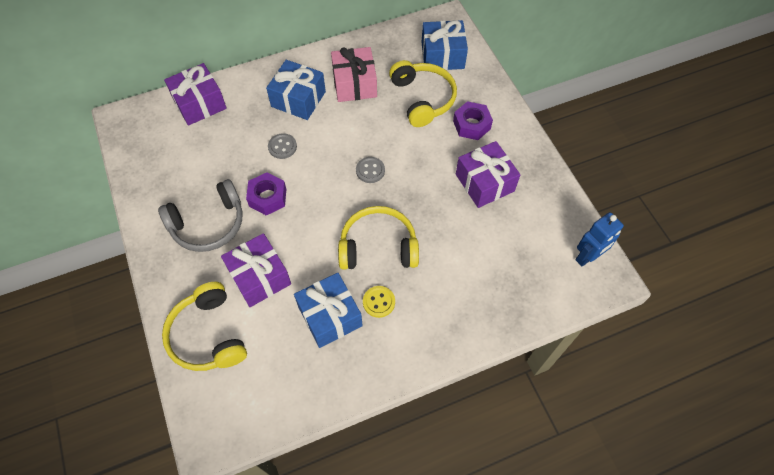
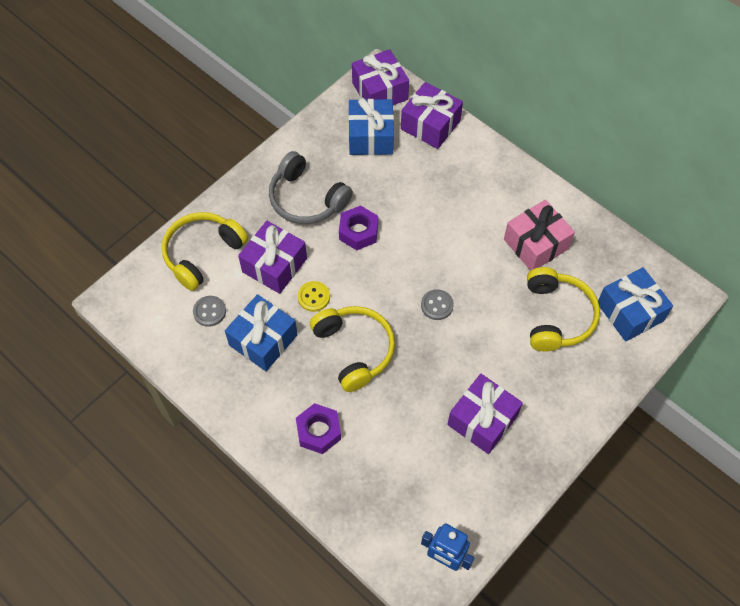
camera: 65 degrees right, 0 degrees up
blue gift [266,60,326,120] -> blue gift moved to [348,98,394,155]
grey button [268,133,297,159] -> grey button moved to [193,296,226,327]
yellow button [363,286,395,318] -> yellow button moved to [298,281,330,312]
yellow headphones [389,60,457,127] -> yellow headphones turned 45 degrees counterclockwise [527,267,600,352]
purple nut [453,101,493,140] -> purple nut moved to [296,403,341,454]
none -> purple gift [352,49,409,105]

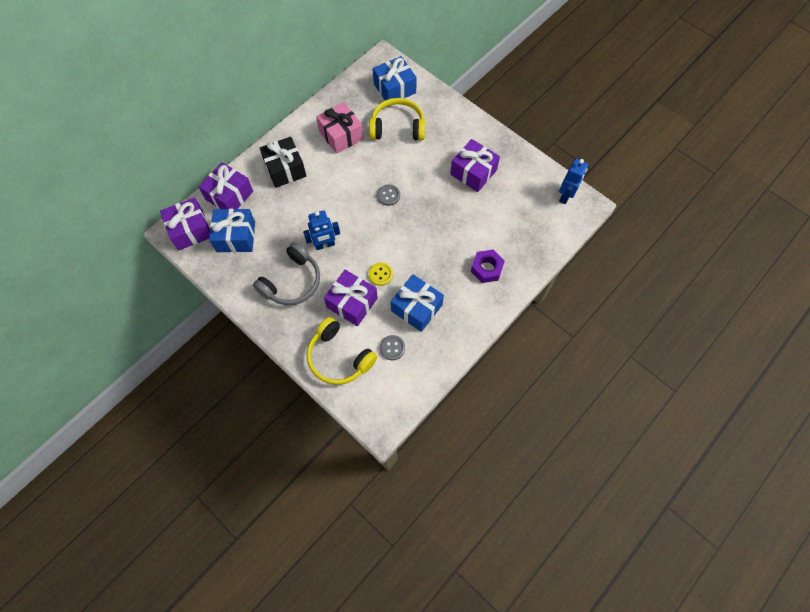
camera: 90 degrees left, 5 degrees up
yellow headphones [310,306,395,392] -> none
purple nut [339,205,378,250] -> blue robot [303,210,340,250]
none -> black gift [259,137,306,188]

